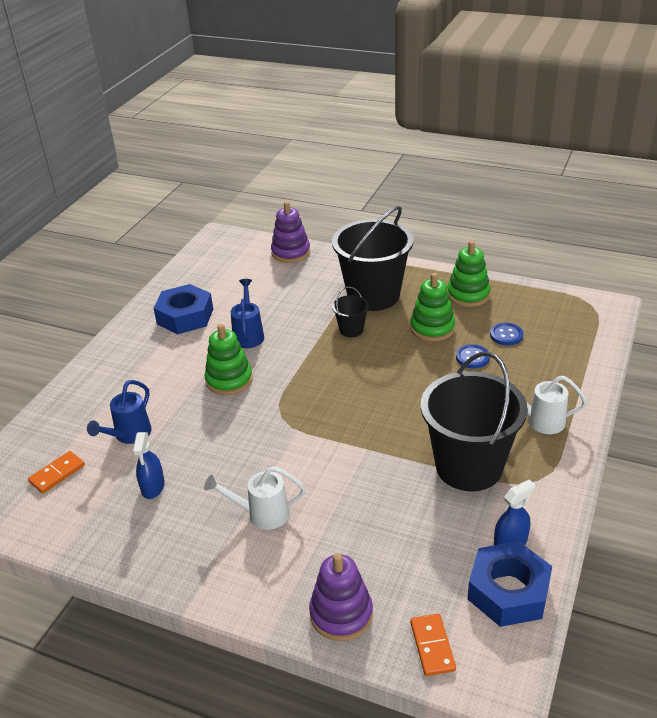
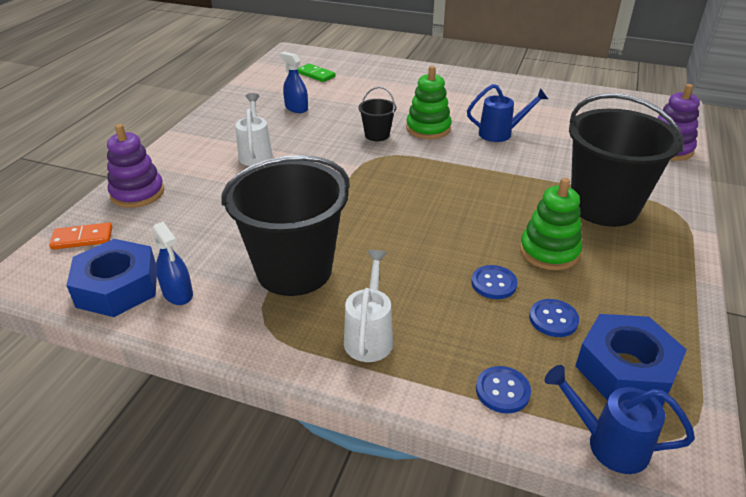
camera: 85 degrees right, 0 degrees up
orange domino [28,451,85,493] -> green domino [298,63,336,82]
blue watering can [87,380,152,444] -> blue watering can moved to [545,365,695,474]
blue spray bottle [133,432,165,499] -> blue spray bottle turned 45 degrees clockwise [280,51,308,113]
blue nut [153,284,213,334] -> blue nut moved to [576,314,687,406]
black bucket [332,286,369,337] -> black bucket moved to [358,86,396,141]
green stacking toy [447,241,491,307] -> none
none -> blue button [476,366,531,413]

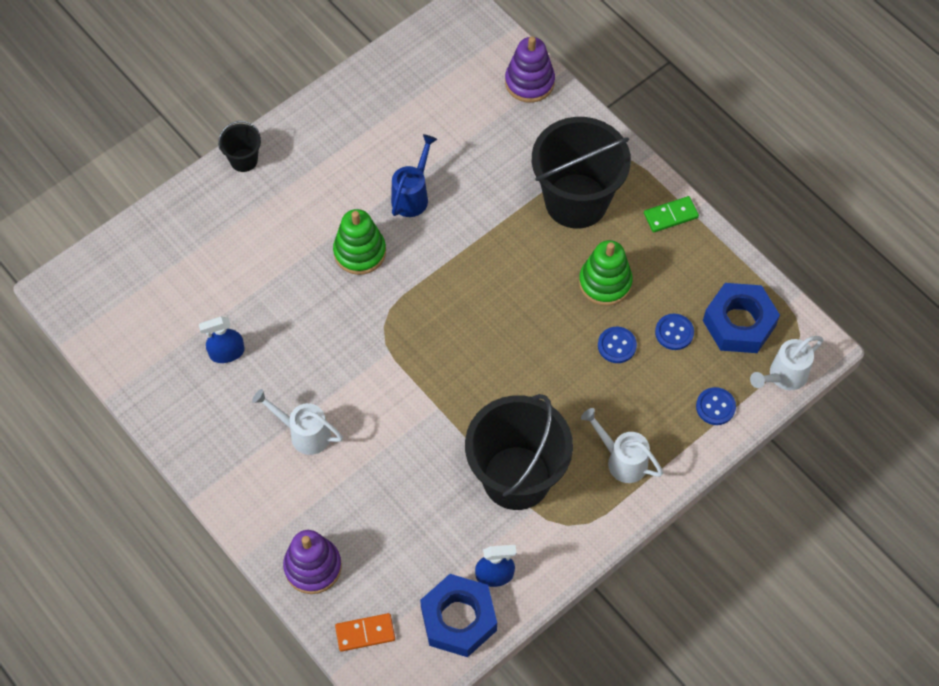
camera: 60 degrees left, 25 degrees up
orange domino [49,222,112,250] -> orange domino turned 60 degrees clockwise [335,613,395,652]
green domino [298,63,336,82] -> green domino moved to [644,196,699,232]
black bucket [358,86,396,141] -> black bucket moved to [218,121,261,172]
blue watering can [545,365,695,474] -> white watering can [750,336,823,390]

